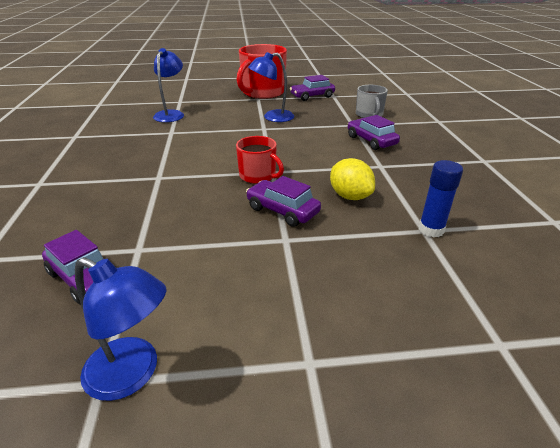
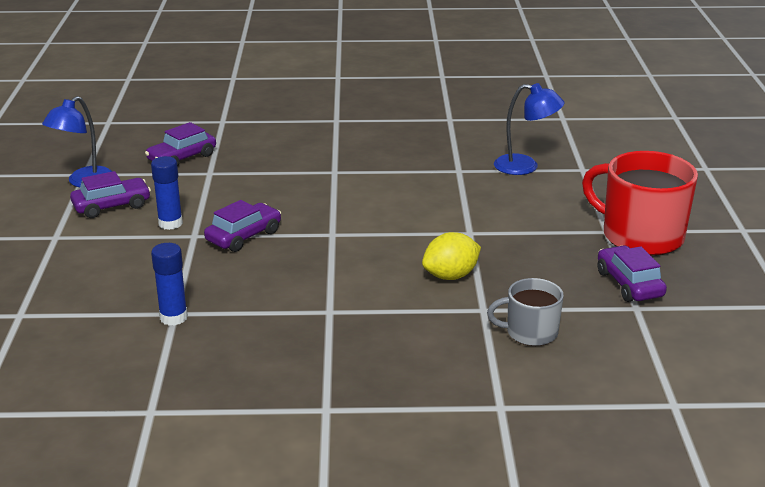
camera: 95 degrees right, 5 degrees down
red mug [236,136,284,184] -> none
blue lamp [248,52,294,122] -> none
yellow lemon [330,158,375,200] -> yellow lemon moved to [422,232,481,280]
purple car [348,115,400,150] -> purple car moved to [70,171,151,218]
none -> blue glue stick [151,156,183,230]

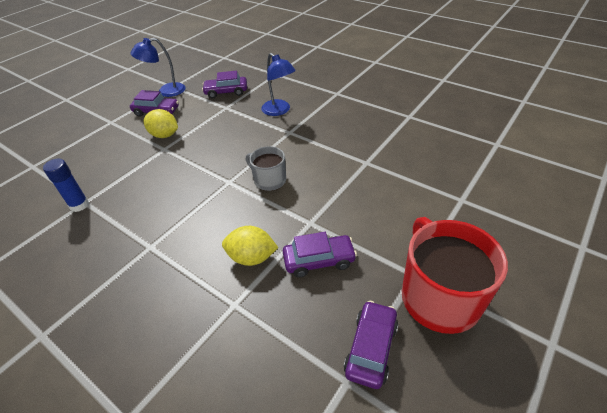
camera: 40 degrees right, 15 degrees up
blue glue stick [151,156,183,230] -> yellow lemon [144,109,178,138]
purple car [204,200,281,252] -> purple car moved to [283,232,357,278]
grey mug [487,278,564,346] -> grey mug moved to [246,146,286,191]
blue lamp [494,83,565,175] -> blue lamp moved to [261,53,296,116]

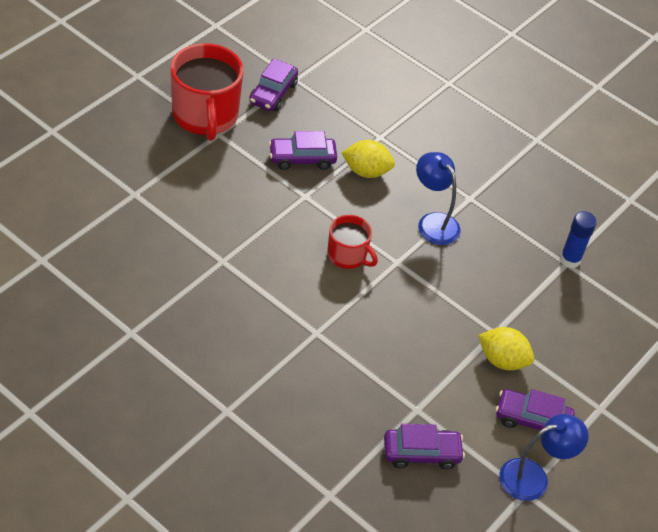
camera: 175 degrees right, 5 degrees up
grey mug [246,146,286,191] -> red mug [327,215,378,269]
blue lamp [261,53,296,116] -> blue lamp moved to [416,152,460,245]

